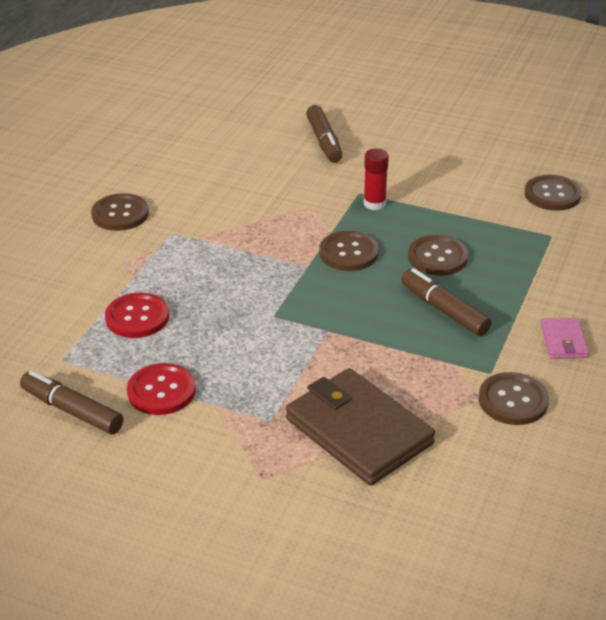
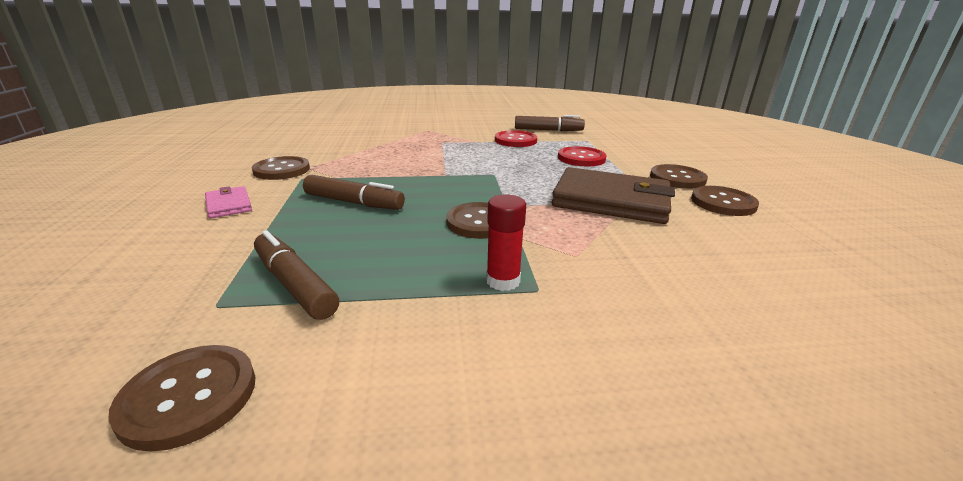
camera: 150 degrees right, 10 degrees down
brown wallet [286,368,435,486] -> brown wallet moved to [552,167,675,224]
brown marker [306,105,342,163] -> brown marker moved to [254,230,339,320]
brown button [408,235,468,275] -> brown button moved to [650,164,708,189]

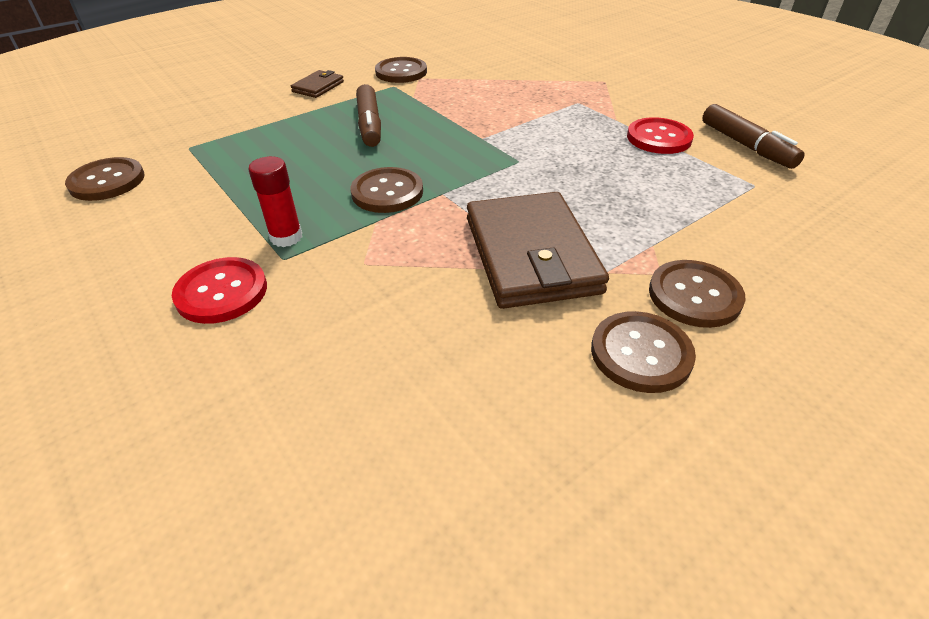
camera: 60 degrees right, 15 degrees up
pink wallet [205,186,252,218] -> brown wallet [291,70,344,98]
brown marker [254,230,339,320] -> none
red button [558,146,607,167] -> red button moved to [172,257,267,324]

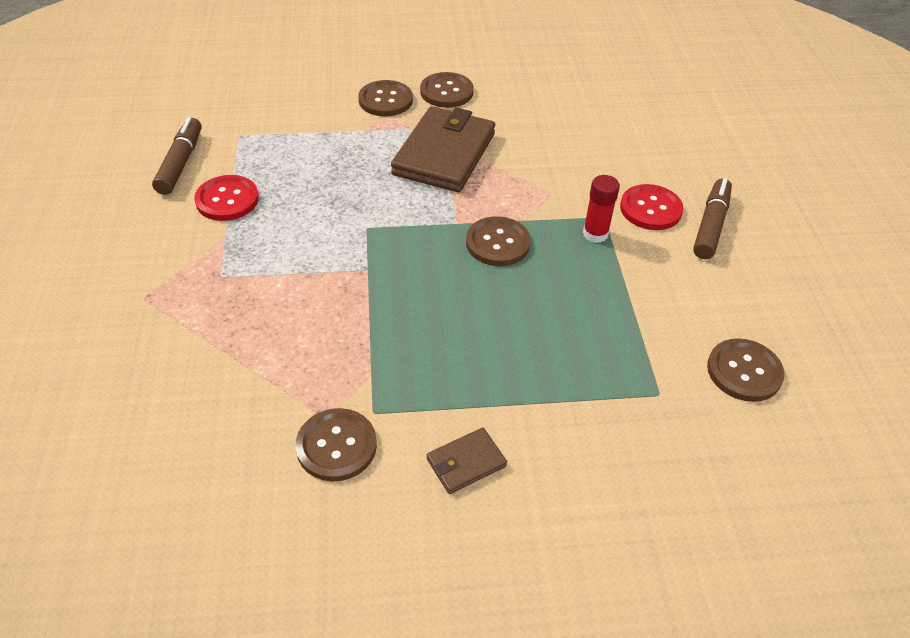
camera: 150 degrees left, 5 degrees up
brown marker [356,84,381,147] -> brown marker moved to [693,178,732,259]

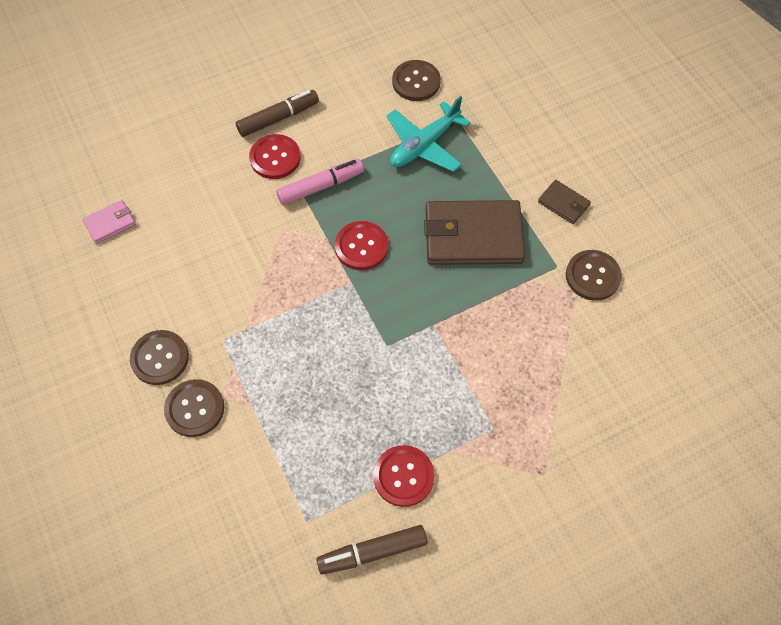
camera: 110 degrees left, 15 degrees up
brown wallet [391,106,495,192] -> brown wallet moved to [424,200,525,265]
brown button [466,216,531,266] -> red button [335,221,388,270]
red glue stick [583,175,620,243] -> pink marker [276,159,364,205]
brown marker [693,178,732,259] -> brown marker turned 150 degrees clockwise [236,90,319,137]
none -> pink wallet [83,200,136,244]
none -> turquoise plane [387,96,471,172]

